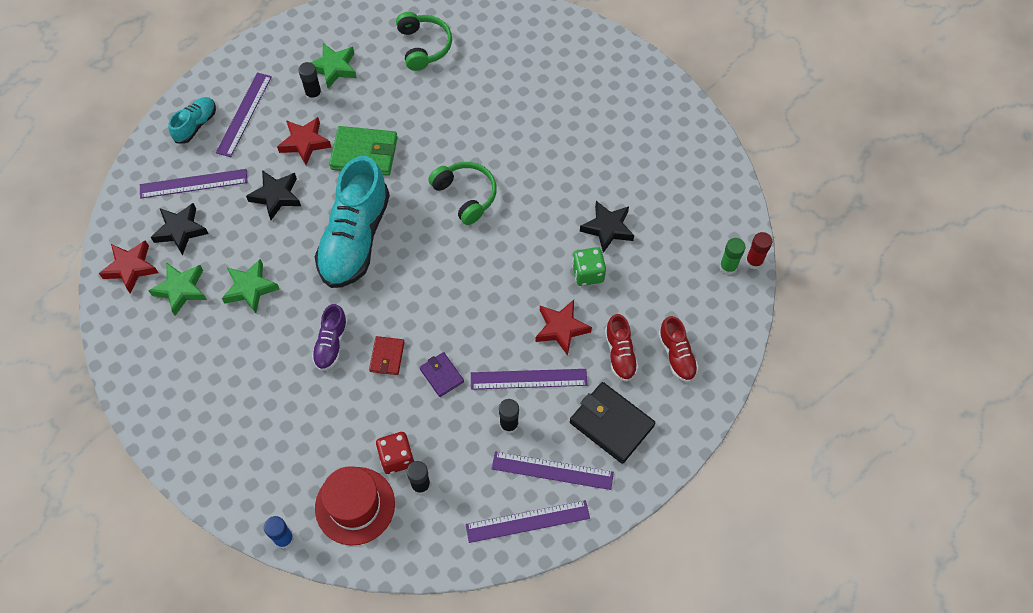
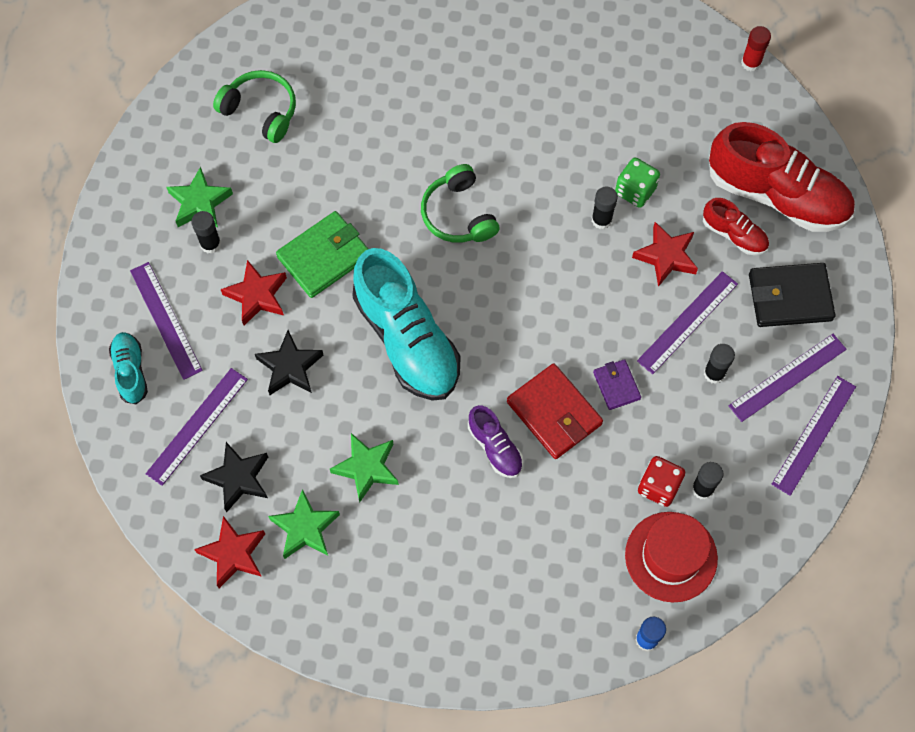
camera: 45 degrees left, 5 degrees up
red wallet [369,336,405,375] -> red wallet [507,363,603,459], size x1.78
purple wallet [420,352,464,397] -> purple wallet turned 60 degrees clockwise [593,359,641,410]
green headphones [428,162,497,225] -> green headphones turned 120 degrees counterclockwise [421,164,499,243]
black star [580,201,634,253] -> none
red shoe [658,316,699,382] -> red shoe [709,122,855,232], size x2.08
green glue stick [719,238,746,275] -> none
none -> black glue stick [592,187,618,229]

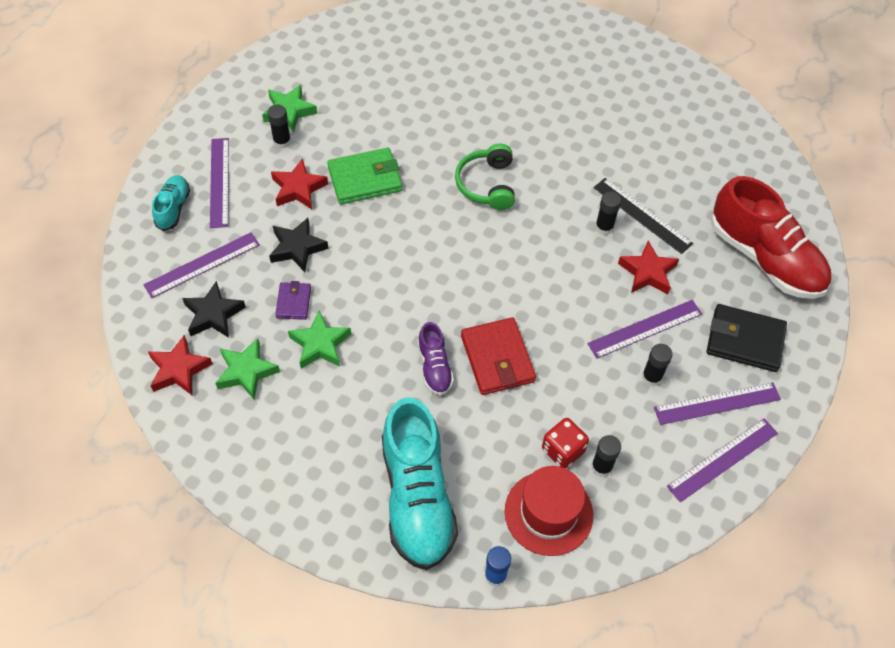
camera: 20 degrees right, 10 degrees down
green headphones [213,70,296,143] -> none
turquoise shoe [352,248,460,401] -> turquoise shoe moved to [382,397,458,570]
purple wallet [593,359,641,410] -> purple wallet moved to [275,281,311,320]
green dice [615,158,660,208] -> black ruler [594,178,693,254]
red shoe [703,198,769,255] -> none
red glue stick [741,26,771,71] -> none

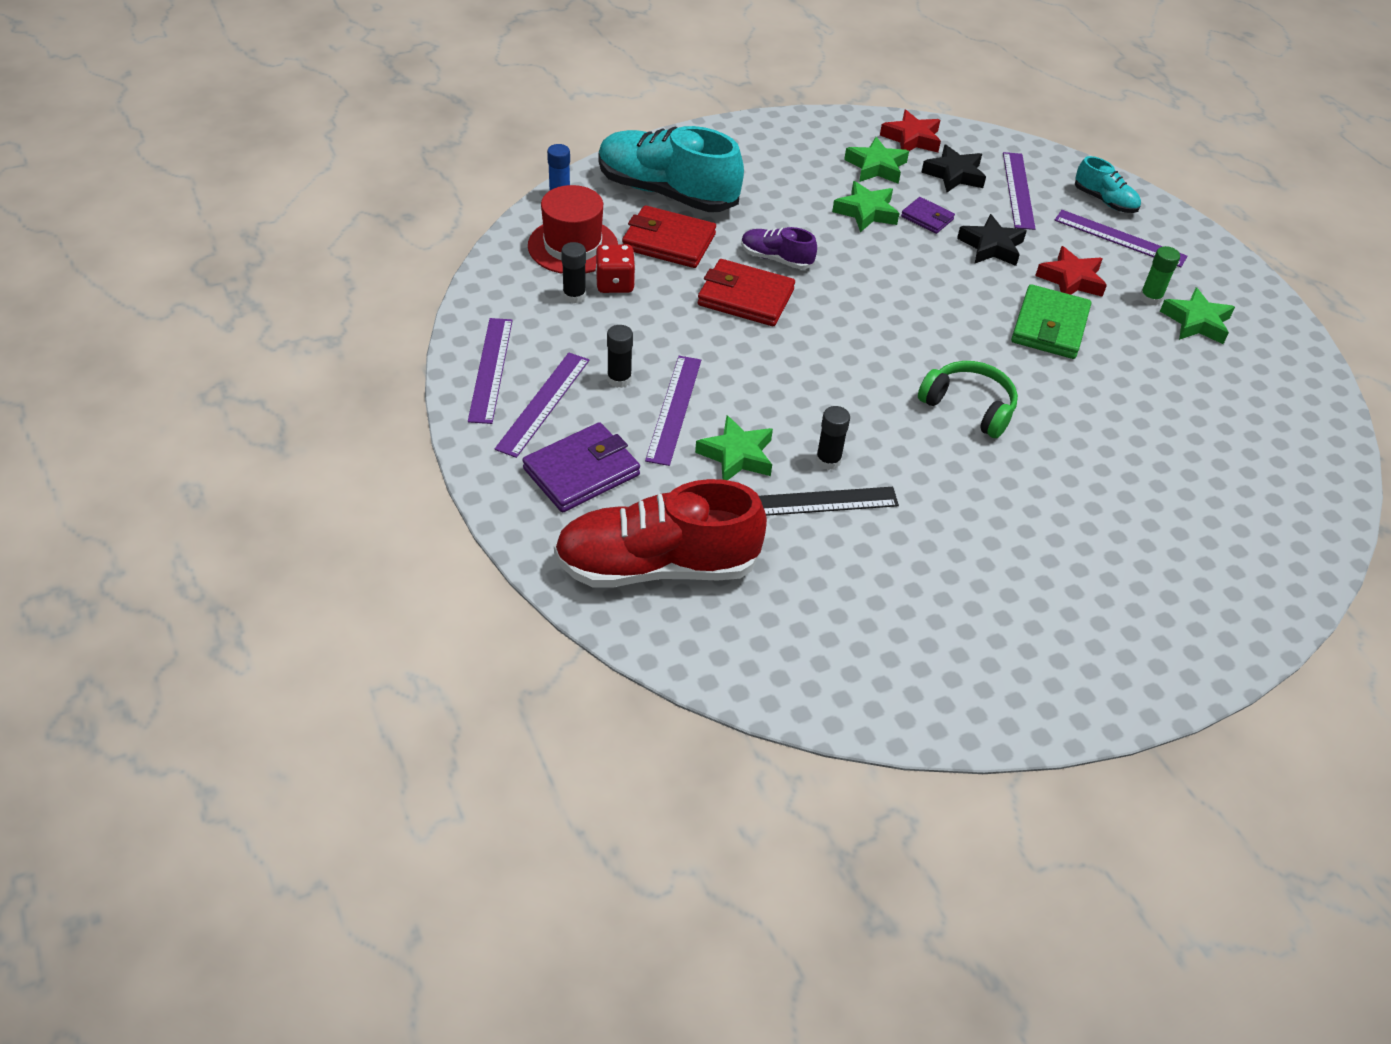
camera: 125 degrees right, 10 degrees down
black glue stick [268,104,291,148] -> green glue stick [1140,246,1180,305]
red star [618,241,679,294] -> green star [695,415,773,480]
black wallet [707,304,787,372] -> purple wallet [522,422,640,512]
none -> red wallet [622,205,716,268]

